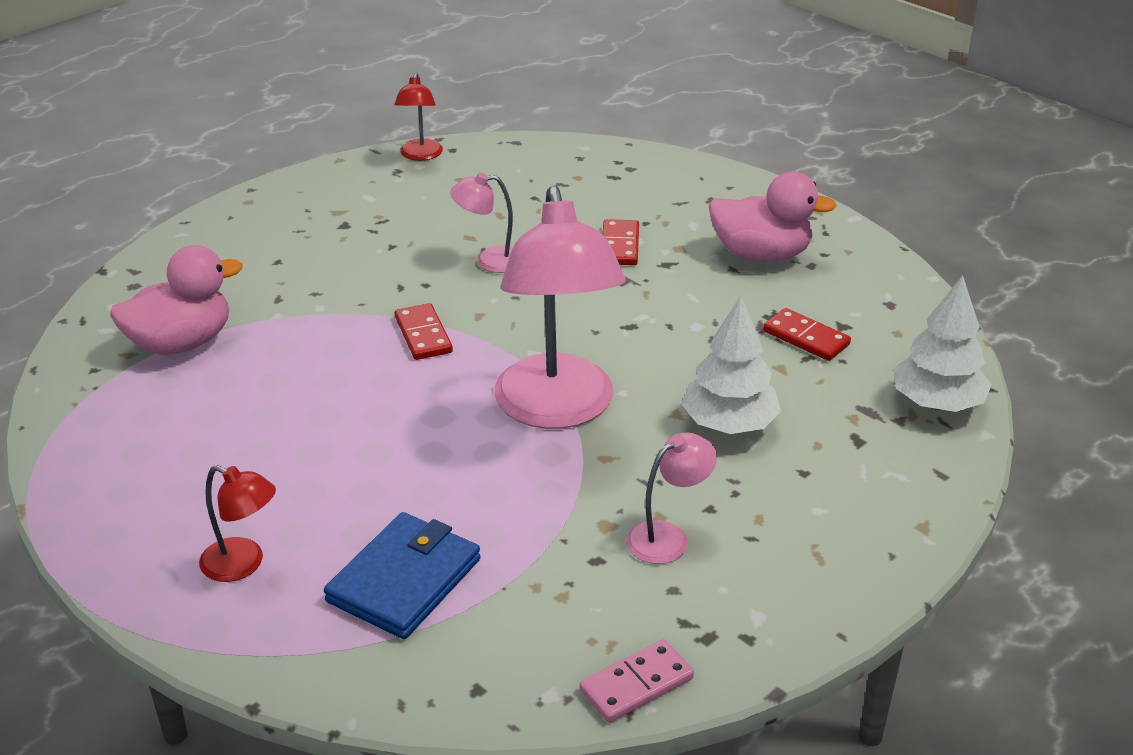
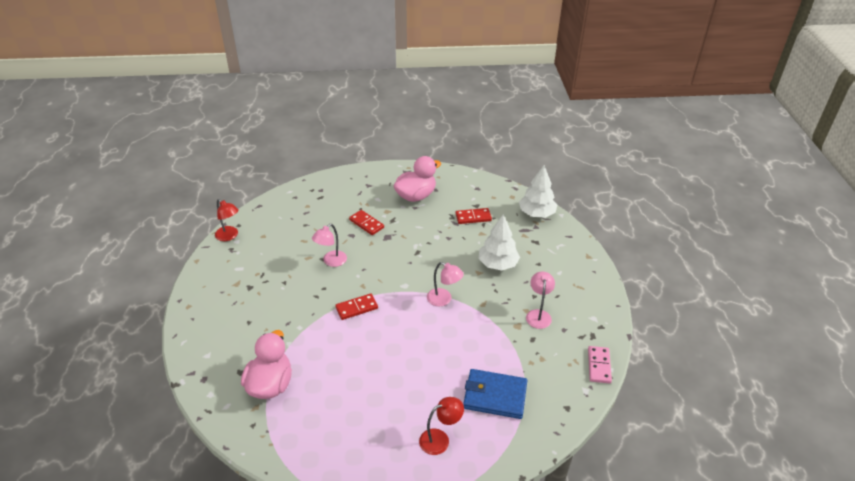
camera: 50 degrees left, 5 degrees up
blue wallet [324,512,480,639] -> blue wallet turned 60 degrees counterclockwise [463,369,527,419]
red domino [395,303,453,360] -> red domino turned 45 degrees counterclockwise [335,293,378,320]
pink lamp [494,185,626,429] -> pink lamp [427,262,464,306], size x0.46

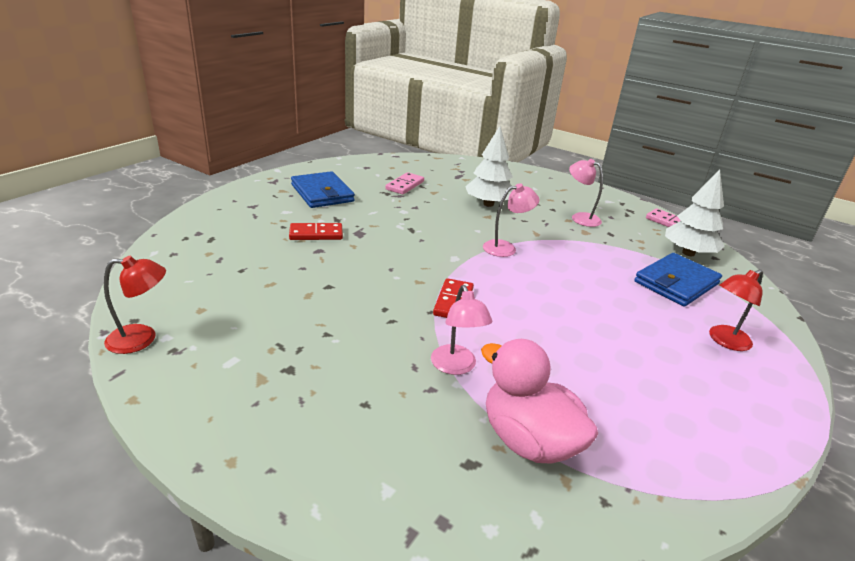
camera: 55 degrees left, 10 degrees down
pink lamp [312,224,347,267] -> pink lamp moved to [431,285,492,375]
pink duck [393,156,441,202] -> blue wallet [291,171,355,208]
red lamp [419,397,464,455] -> red lamp turned 135 degrees counterclockwise [709,269,763,351]
red domino [455,208,492,224] -> pink domino [385,172,424,195]
white tree [519,165,557,218] -> white tree moved to [665,169,725,256]

